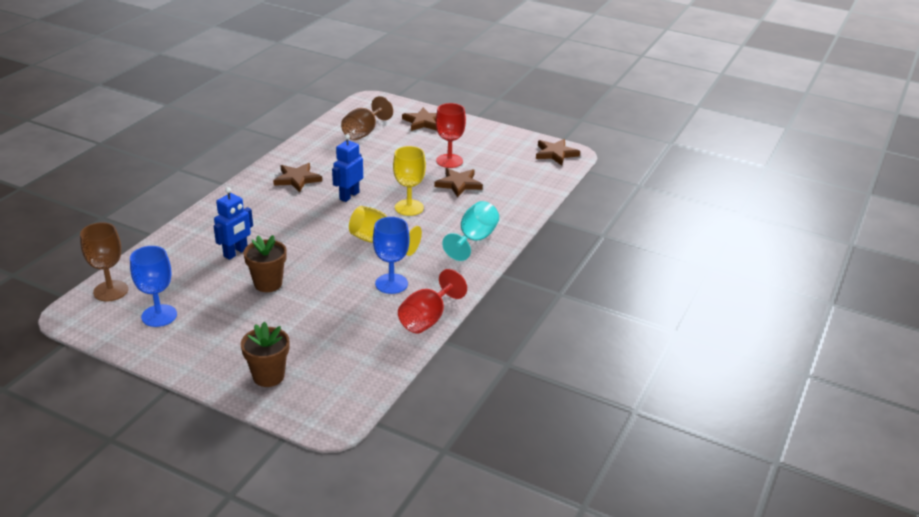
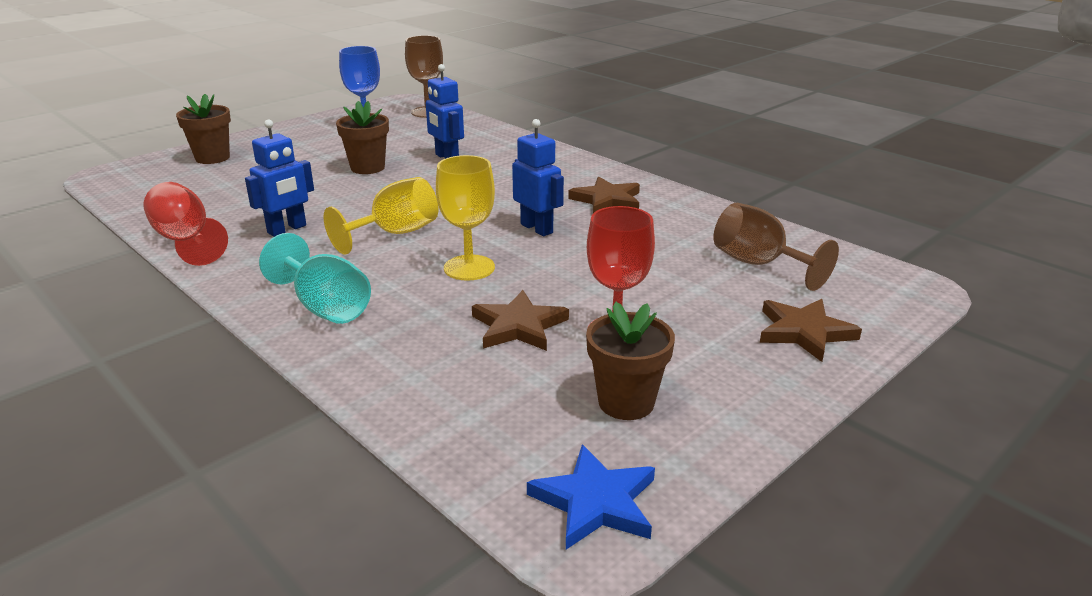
camera: 110 degrees right, 5 degrees down
blue goblet [373,217,410,294] -> blue robot [245,119,314,237]
brown star [536,139,580,166] -> blue star [527,444,655,550]
none -> brown flower pot [586,302,675,420]

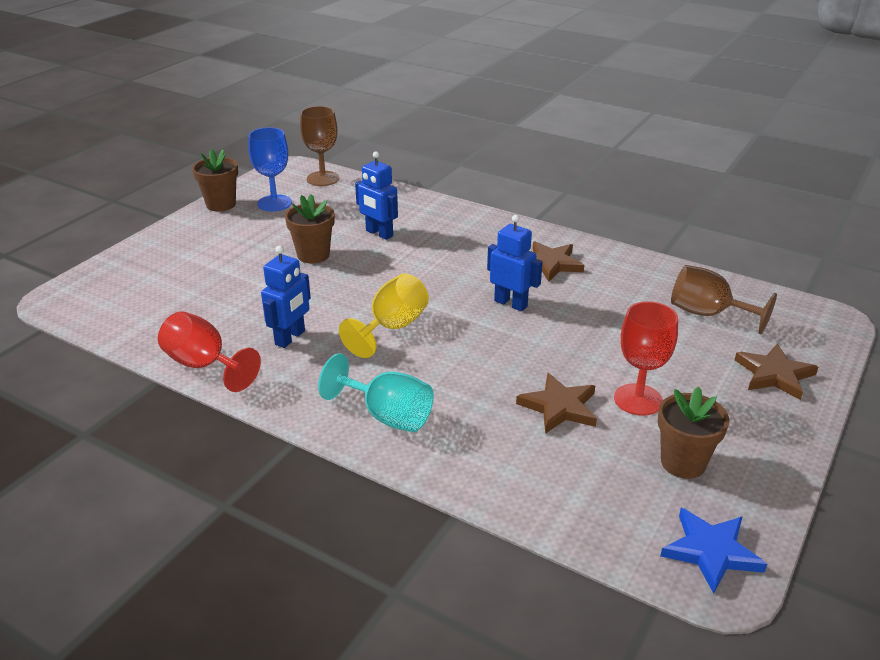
camera: 15 degrees left, 5 degrees up
brown flower pot [176,94,231,164] -> brown flower pot moved to [192,149,238,212]
yellow goblet [436,155,495,281] -> none

